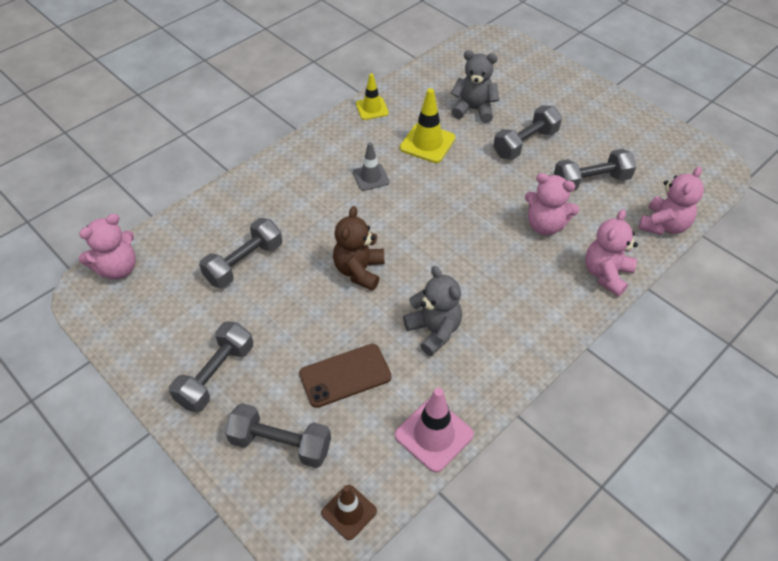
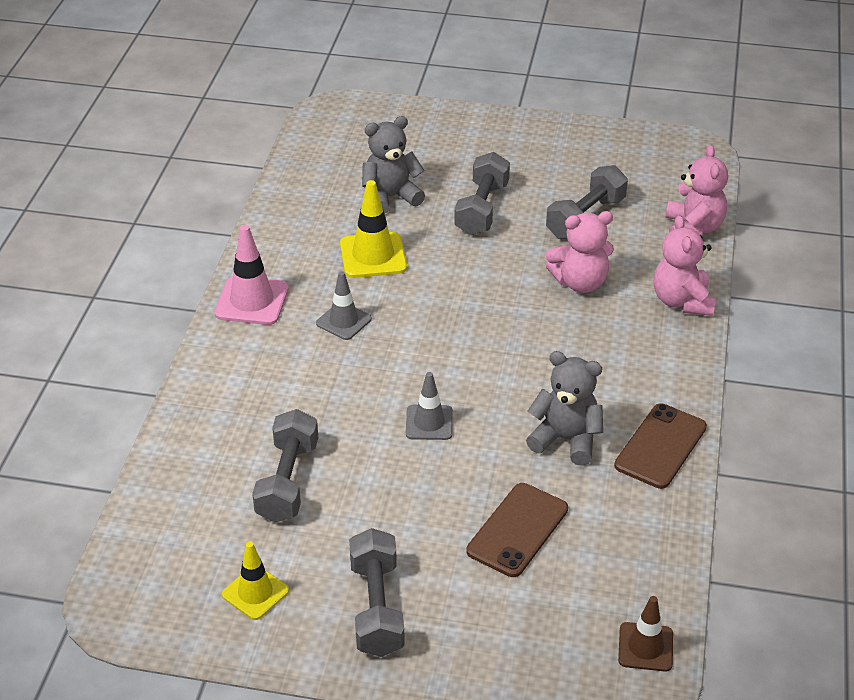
camera: 35 degrees left, 10 degrees down
pink teddy bear [79,214,136,279] -> none
grey dumbbell [225,403,331,468] -> none
brown teddy bear [333,206,384,291] -> grey traffic cone [406,372,453,440]
yellow traffic cone [356,73,389,120] -> yellow traffic cone moved to [222,541,289,620]
pink traffic cone [395,388,474,472] -> pink traffic cone moved to [214,225,289,325]
none -> brown phone [614,404,707,489]

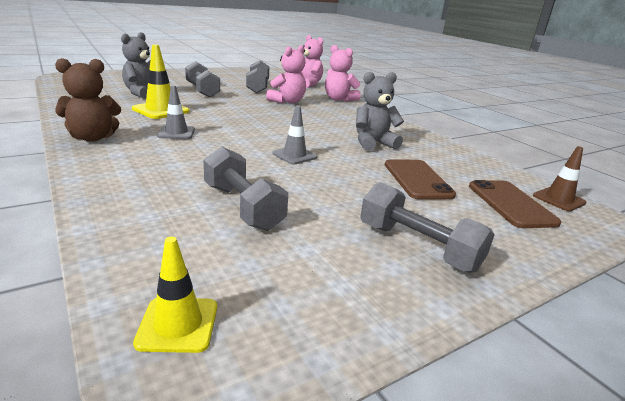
camera: 45 degrees left, 15 degrees down
pink traffic cone [214,225,289,325] -> brown teddy bear [55,58,121,142]
yellow traffic cone [222,541,289,620] -> yellow traffic cone moved to [133,237,217,353]
brown phone [614,404,707,489] -> brown phone moved to [469,180,561,228]

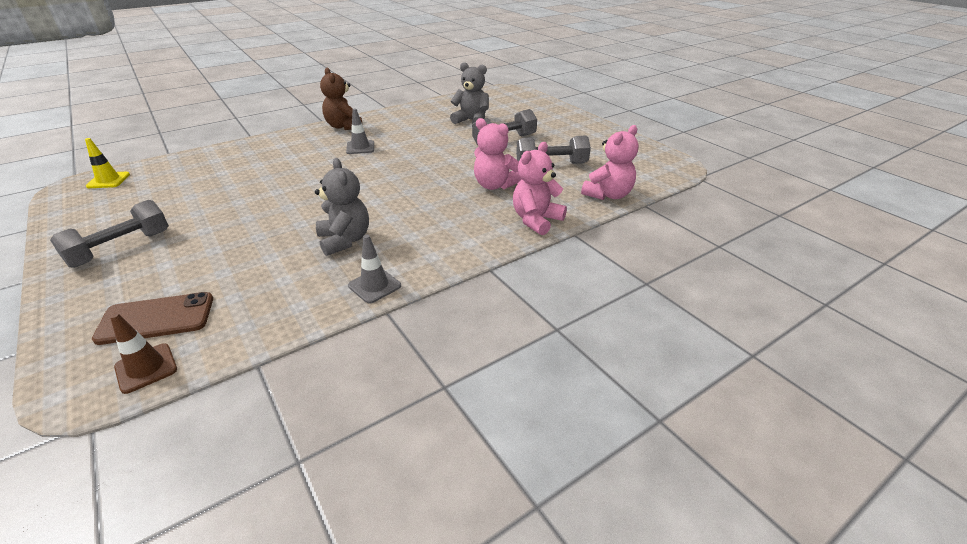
camera: 90 degrees right, 10 degrees up
yellow traffic cone [132,45,190,119] -> none
grey dumbbell [203,147,288,231] -> none
grey traffic cone [272,105,317,164] -> grey traffic cone moved to [348,235,401,304]
brown phone [385,159,456,199] -> none

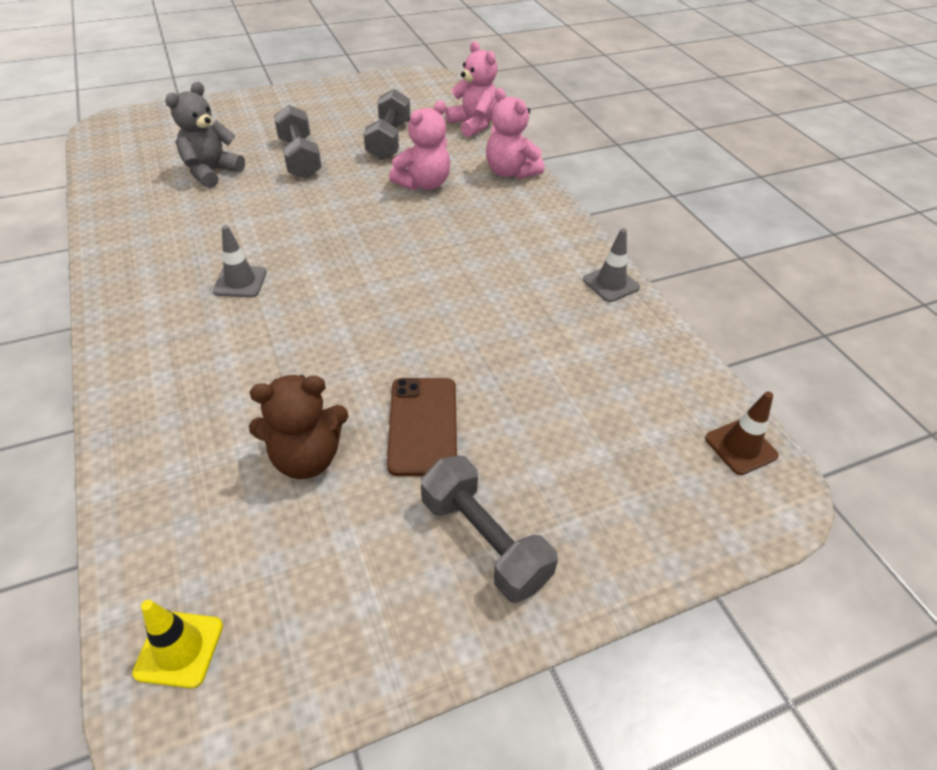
camera: 80 degrees left, 10 degrees up
brown phone [92,292,213,345] -> brown phone moved to [387,378,457,476]
grey teddy bear [315,158,369,256] -> none
brown teddy bear [320,68,363,130] -> brown teddy bear moved to [249,375,348,479]

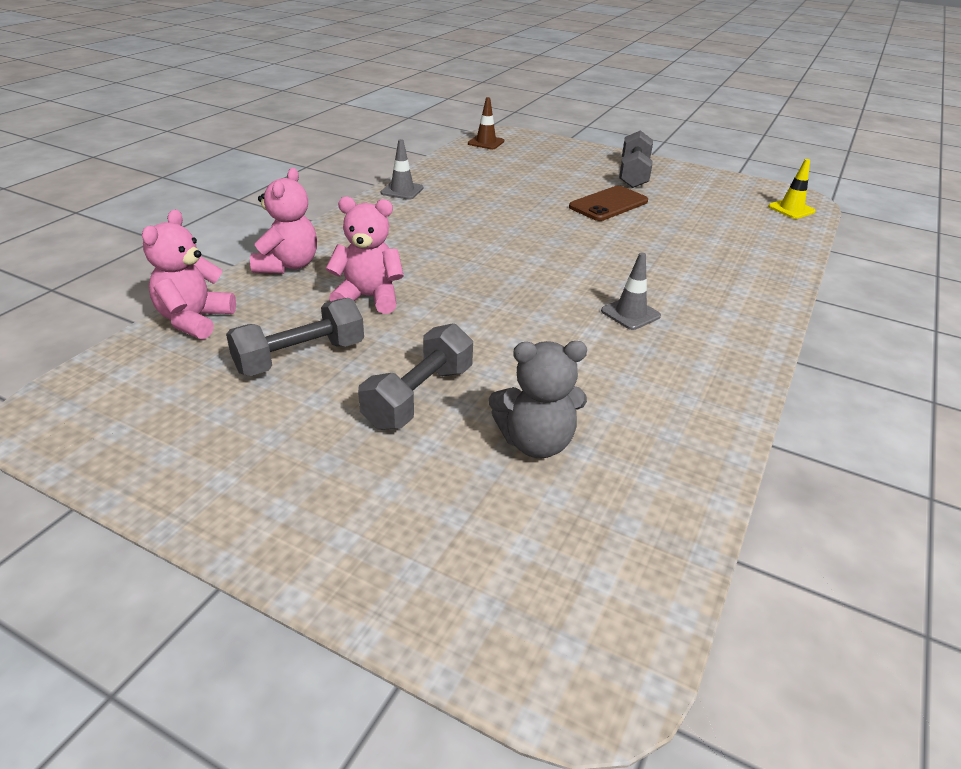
camera: 130 degrees left, 10 degrees down
brown teddy bear [249,375,348,479] -> none

